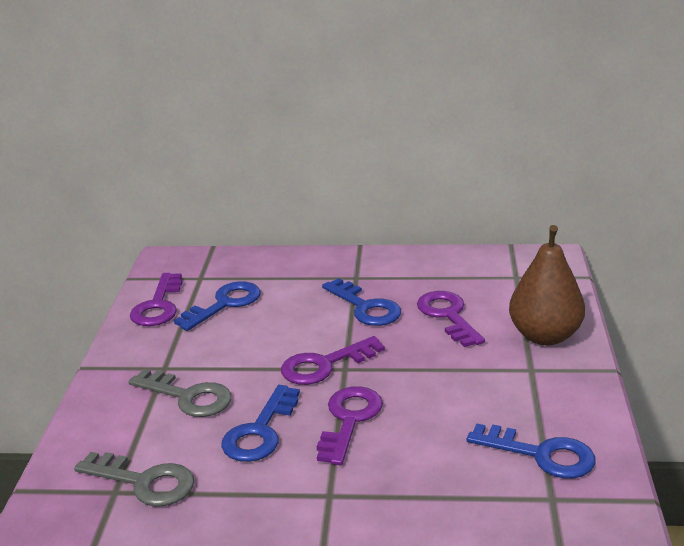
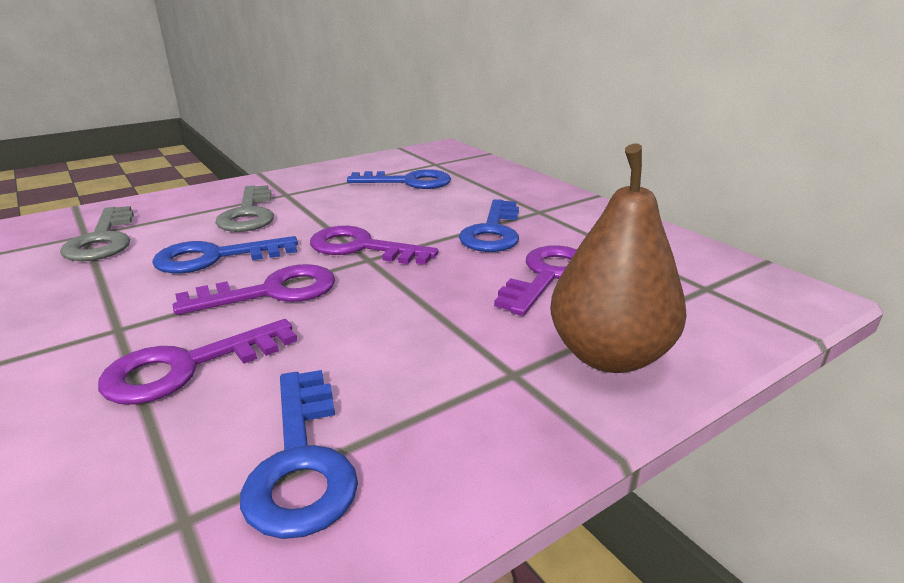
camera: 50 degrees right, 0 degrees up
purple key [130,273,183,326] -> purple key moved to [98,319,297,404]

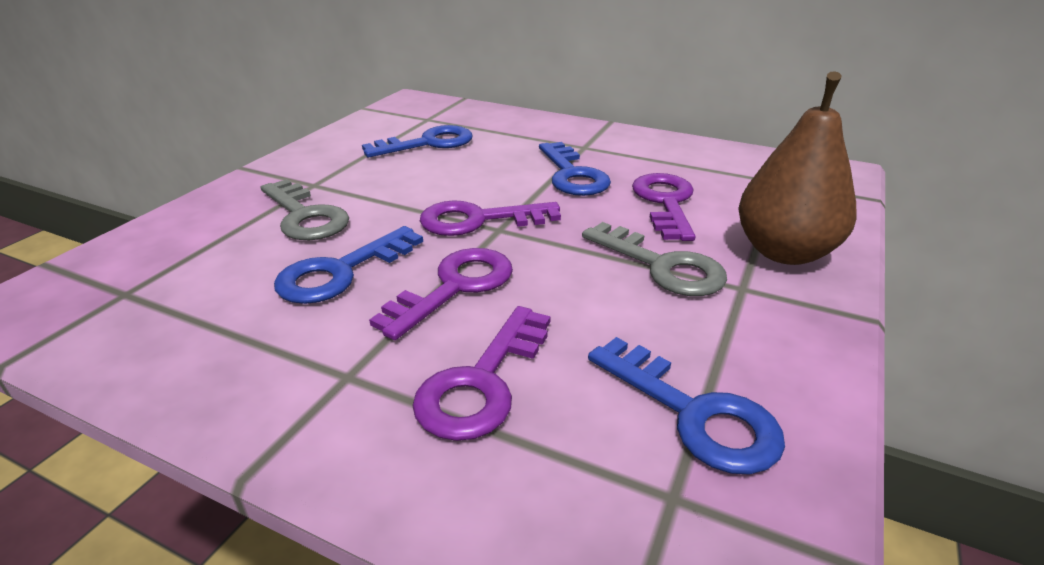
camera: 30 degrees left, 5 degrees up
grey key [60,206,134,261] -> grey key moved to [582,222,727,296]

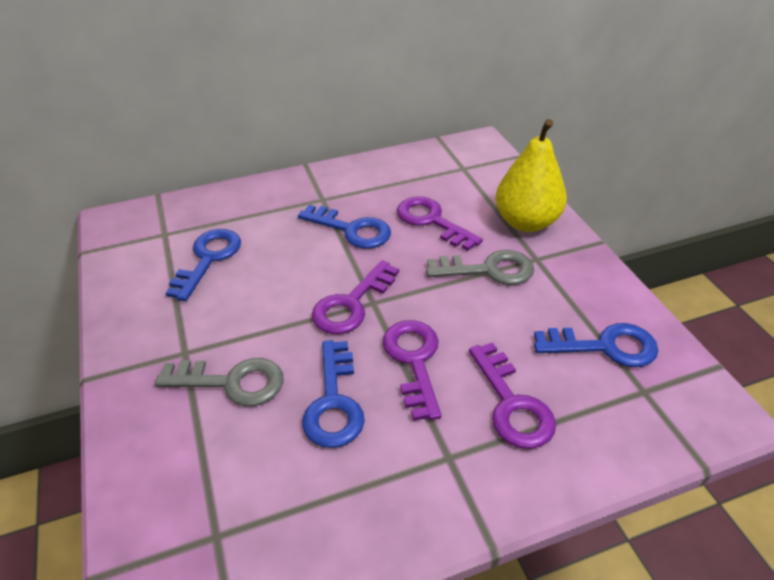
camera: 45 degrees left, 10 degrees up
brown pear [738,71,857,265] -> yellow pear [495,119,567,232]

